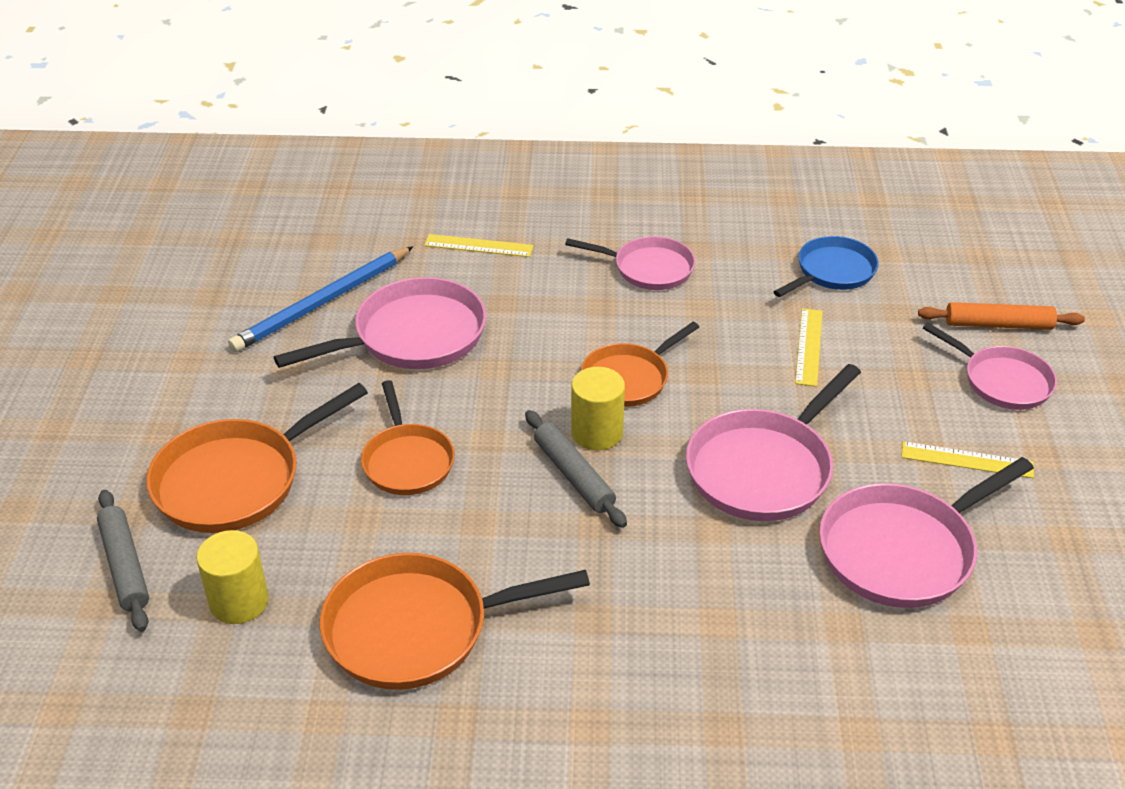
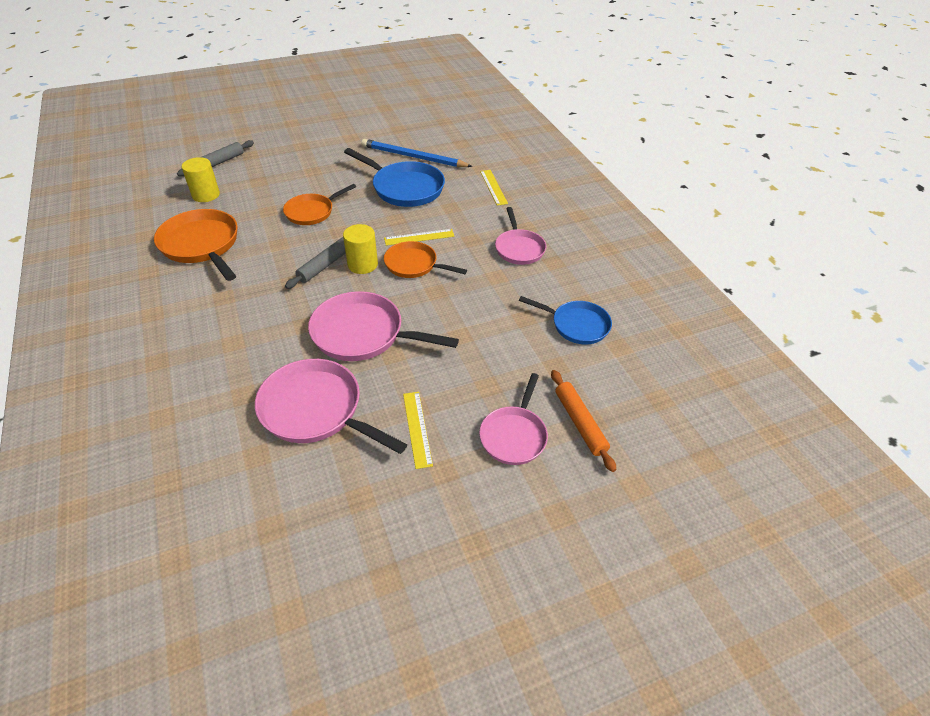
camera: 65 degrees right, 5 degrees up
orange pan [146,383,368,533] -> none
pink pan [274,277,486,369] -> blue pan [344,148,445,207]
yellow ruler [795,308,823,387] -> yellow ruler moved to [384,229,455,246]

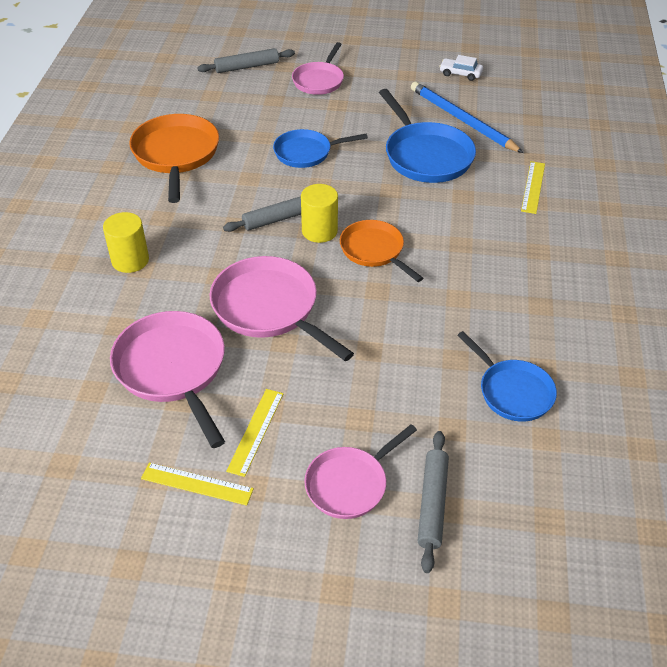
camera: 30 degrees right, 0 degrees up
yellow cylinder [182,157,220,202] -> yellow cylinder moved to [103,212,149,273]
orange pan [283,184,356,225] -> blue pan [273,129,368,168]
yellow ruler [384,229,455,246] -> yellow ruler moved to [141,462,254,506]
pink pan [495,207,546,265] -> pink pan moved to [292,42,344,95]
orange rolling pin [551,370,616,472] -> grey rolling pin [418,431,449,573]
none -> white car [439,55,483,81]

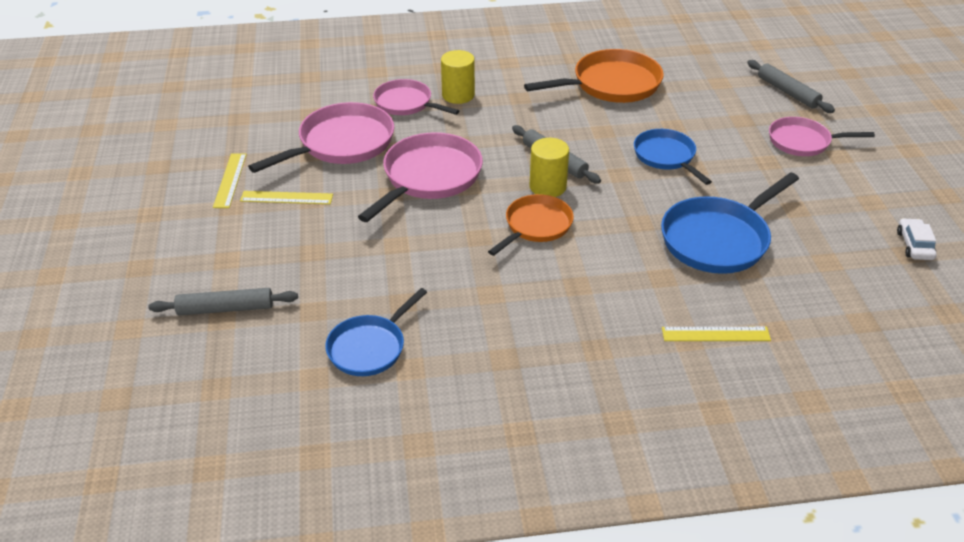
camera: 75 degrees right, 5 degrees down
pink pan [304,424,417,519] -> pink pan moved to [373,79,459,115]
blue pencil [411,82,523,153] -> none

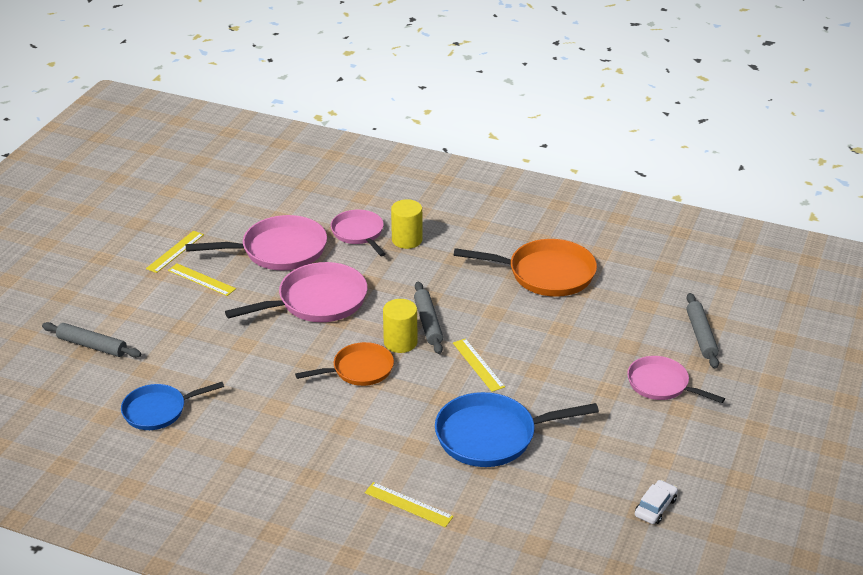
camera: 30 degrees right, 5 degrees down
blue pan [634,129,712,185] -> none
none -> yellow ruler [453,338,505,392]

